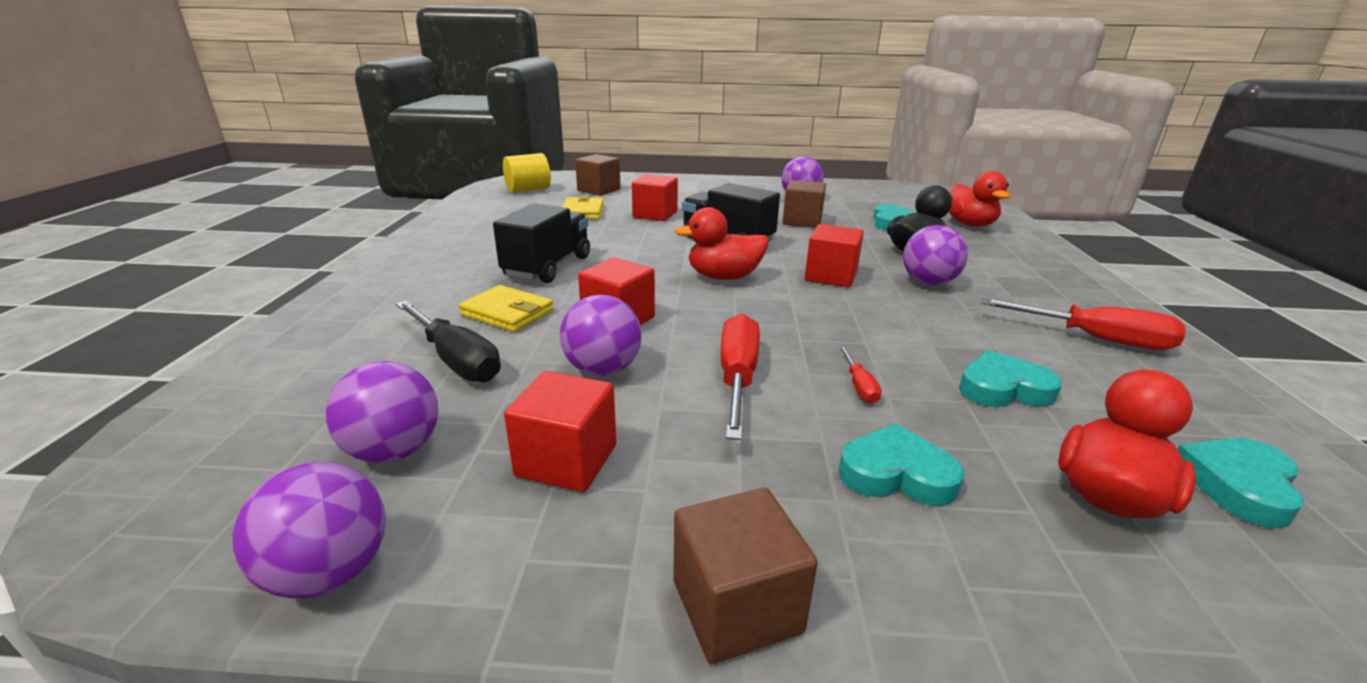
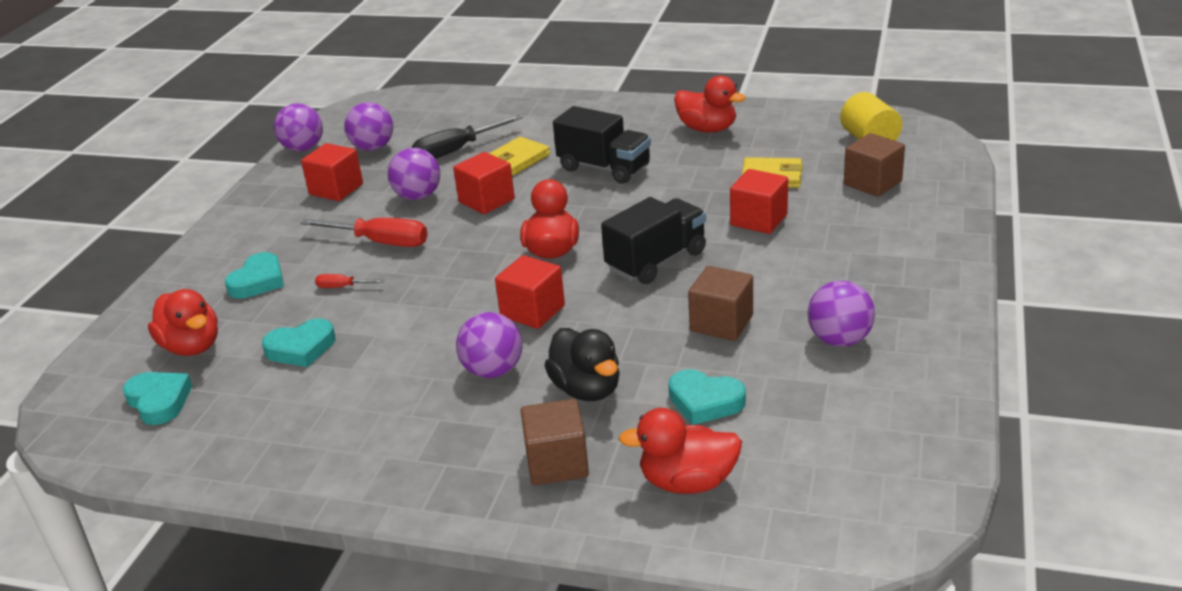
camera: 105 degrees right, 5 degrees up
brown cube [673,488,818,664] -> brown cube moved to [520,399,589,485]
turquoise heart [959,350,1062,407] -> turquoise heart turned 60 degrees clockwise [262,318,336,367]
red screwdriver [981,298,1186,350] -> none
none -> red duck [674,76,746,133]

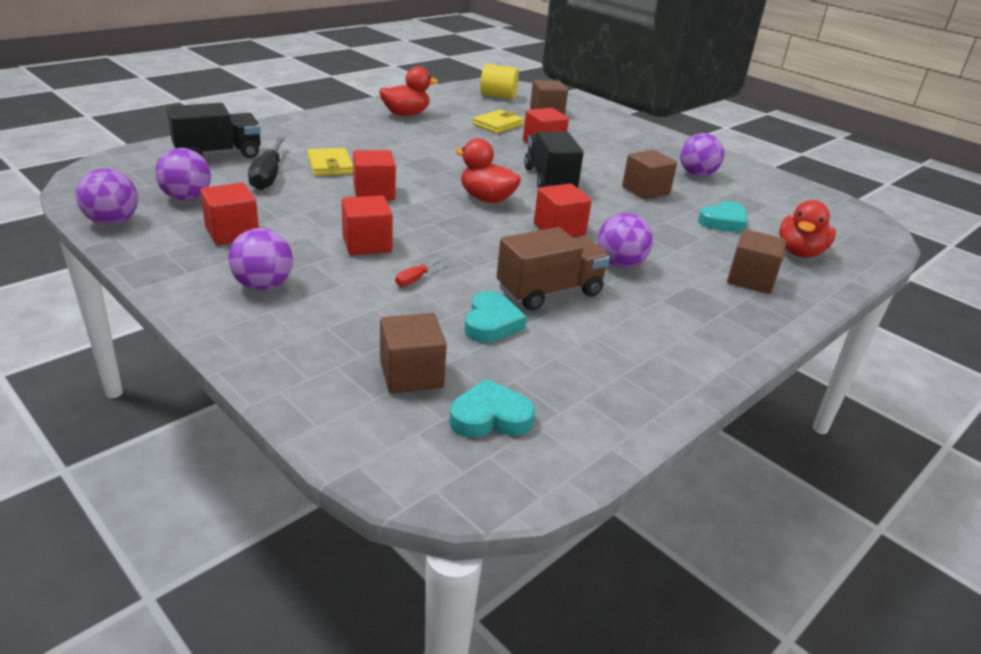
camera: 65 degrees left, 0 degrees up
red duck [148,289,218,356] -> brown cube [380,313,447,394]
turquoise heart [225,252,284,299] -> none
red screwdriver [300,218,428,247] -> red cube [341,195,393,255]
purple ball [388,148,440,200] -> purple ball moved to [228,228,293,290]
black duck [544,328,620,401] -> none
black truck [553,106,651,184] -> black truck moved to [167,103,261,158]
none -> brown truck [497,227,610,310]

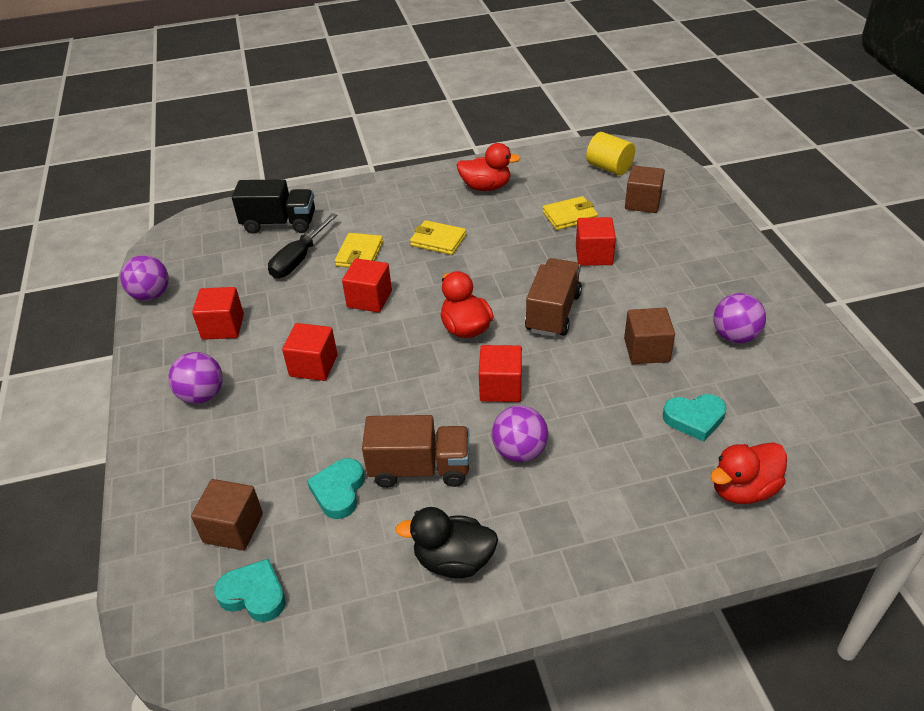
camera: 35 degrees right, 10 degrees up
purple ball [155,148,211,201] -> none
red screwdriver [395,256,447,287] -> none
turquoise heart [464,291,527,343] -> turquoise heart turned 150 degrees clockwise [307,458,364,519]
black truck [524,131,584,188] -> brown truck [525,258,582,337]
brown cube [727,229,786,294] -> none
none -> black duck [395,507,498,578]
none -> yellow wallet [410,220,466,255]

